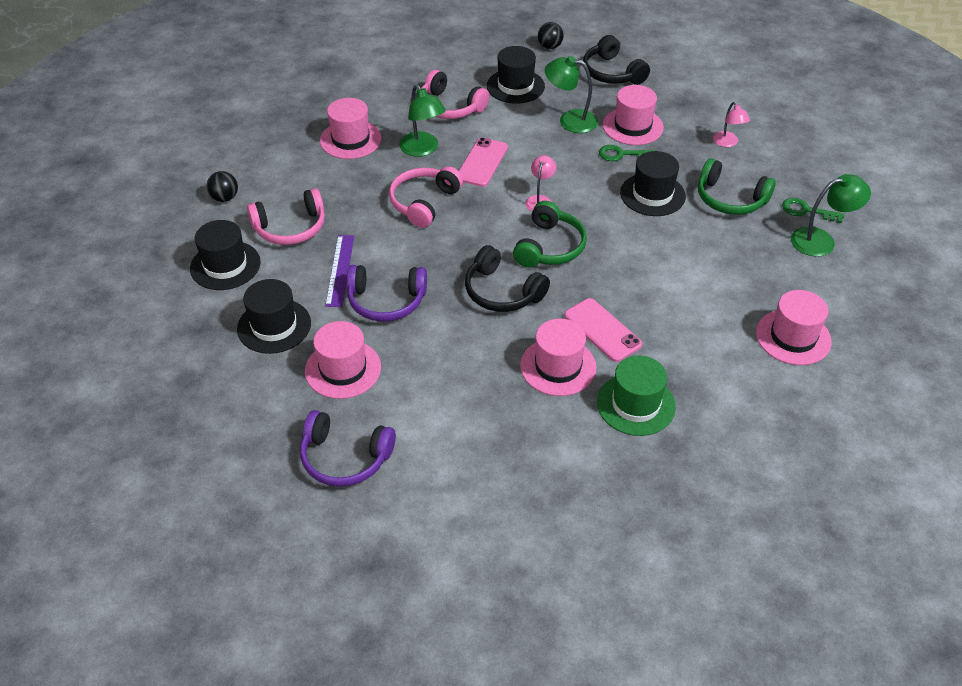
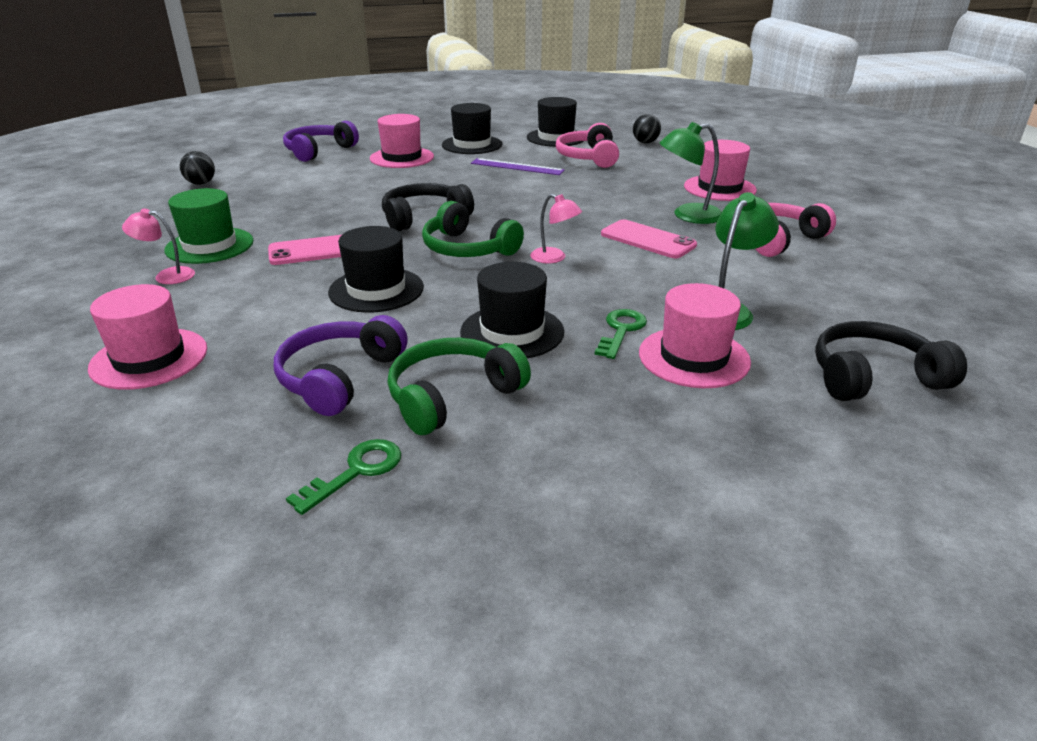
camera: 110 degrees right, 15 degrees down
purple headphones [347,265,427,322] -> purple headphones moved to [274,315,408,416]
pink headphones [389,166,463,228] -> none
black hat [487,46,545,104] -> black hat moved to [328,226,424,313]
pink hat [520,319,597,396] -> none
black ball [538,22,564,49] -> black ball moved to [180,151,215,185]
pink lamp [713,102,750,147] -> pink lamp moved to [122,208,195,284]
green lamp [791,174,871,257] -> none

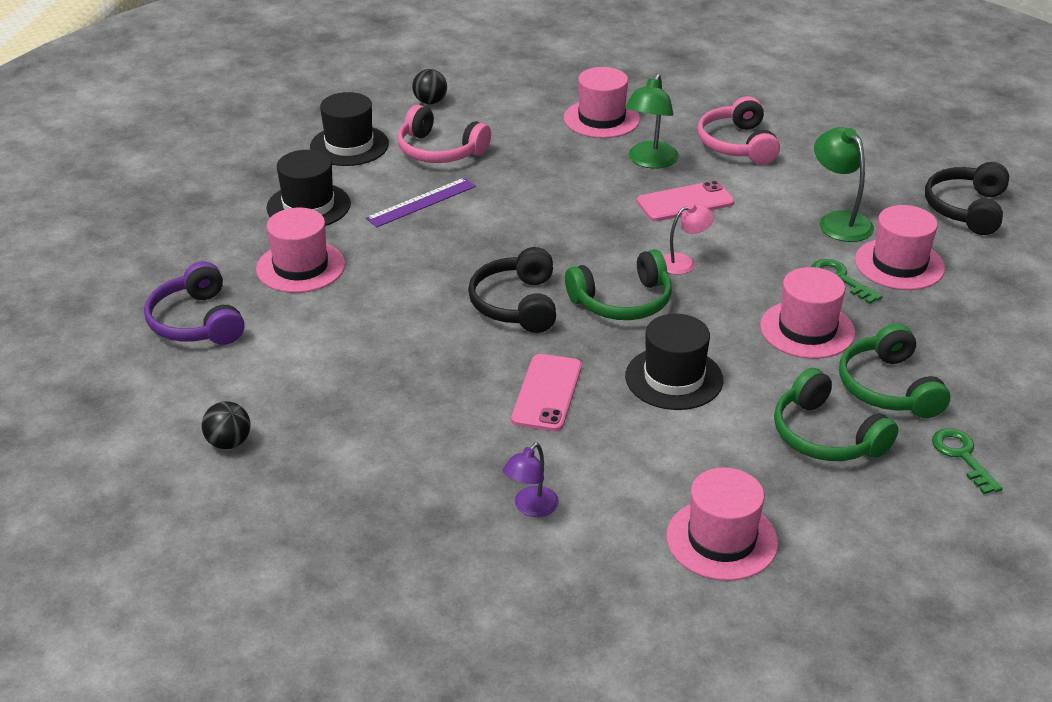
camera: 60 degrees left, 5 degrees up
pink lamp [122,208,195,284] -> purple lamp [503,443,559,517]
green hat [164,188,253,264] -> none
purple headphones [274,315,408,416] -> green headphones [774,368,898,461]
black hat [460,262,564,358] -> pink hat [760,267,855,359]

